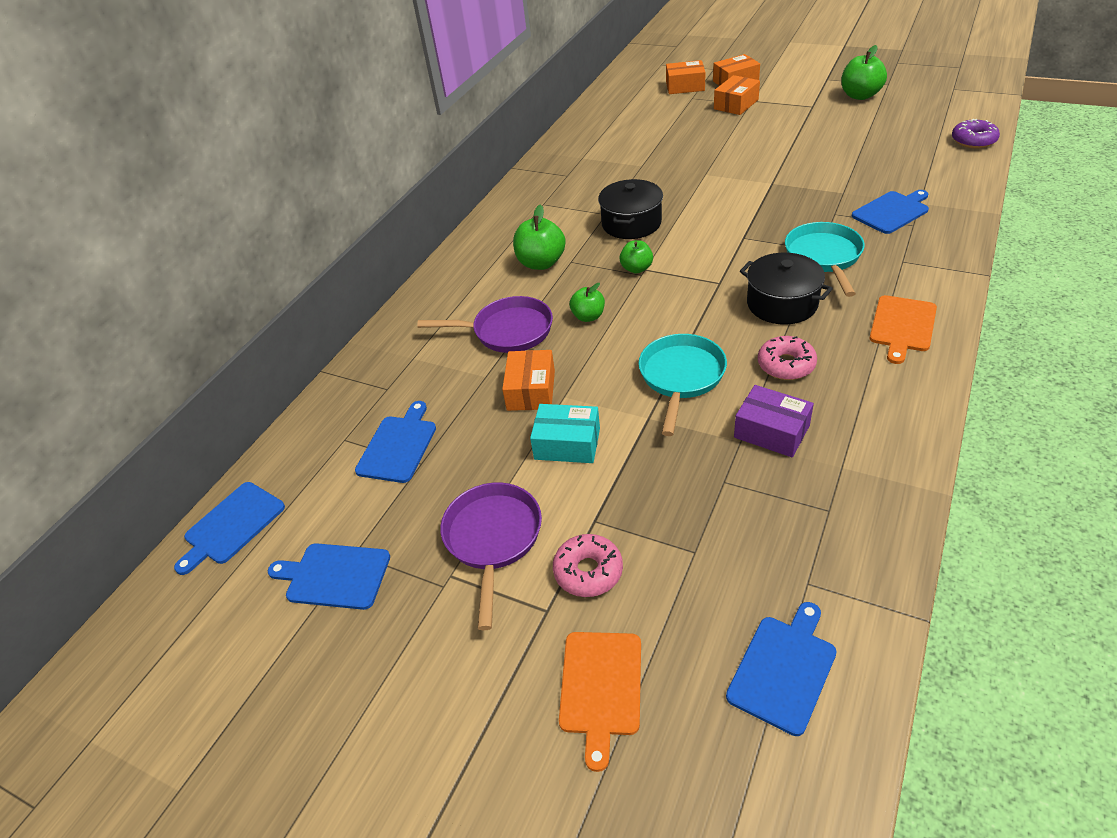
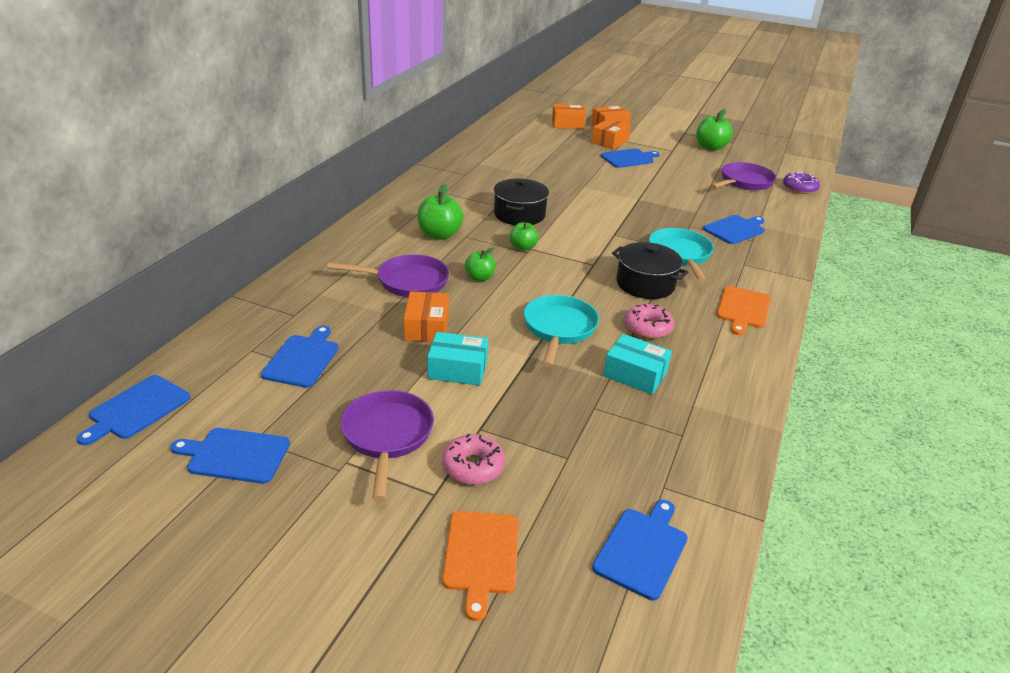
camera: 10 degrees left, 10 degrees down
purple box [734,385,814,457] -> turquoise box [603,334,672,394]
none -> blue cutting board [601,148,660,168]
none -> purple pan [711,162,776,190]

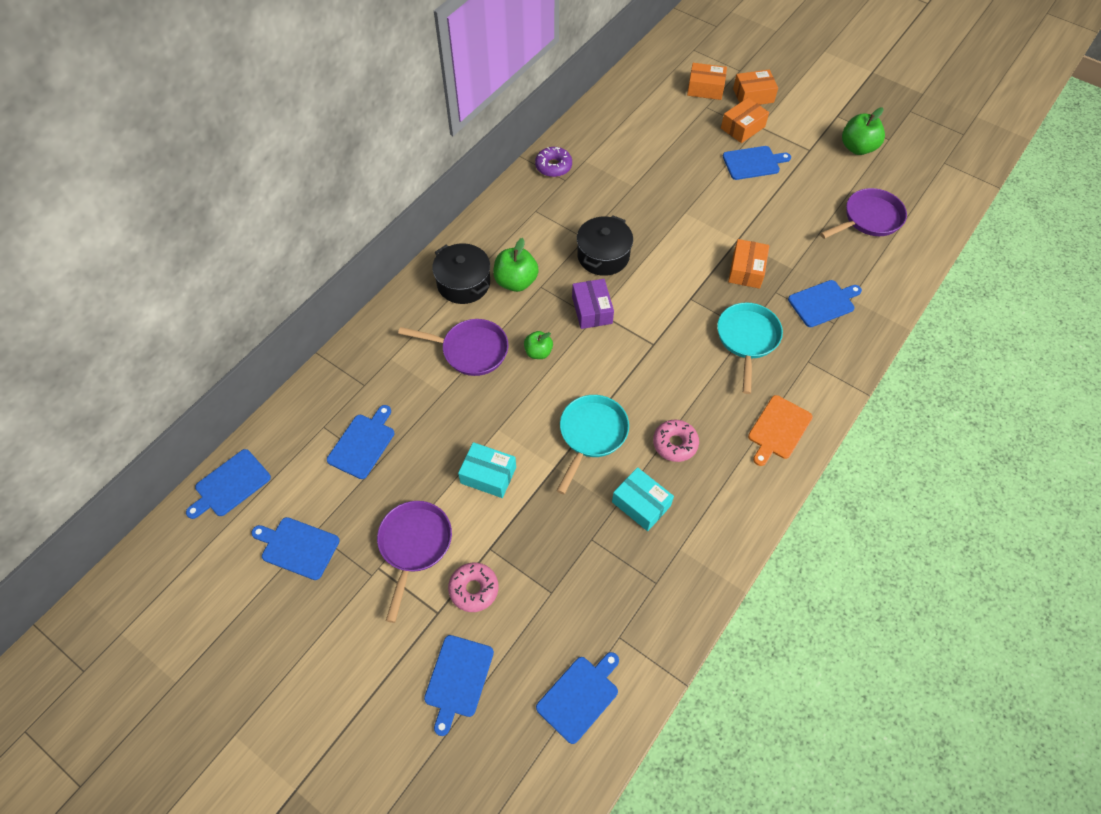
camera: 15 degrees right, 25 degrees up
orange box [404,291,449,342] -> orange box moved to [728,239,769,289]
orange cutting board [442,511,519,621] -> blue cutting board [424,635,494,736]
green apple [509,222,539,251] -> purple box [572,279,614,329]
black pot [612,242,688,299] -> black pot moved to [432,243,490,304]
purple donut [783,172,820,194] -> purple donut moved to [535,147,572,177]

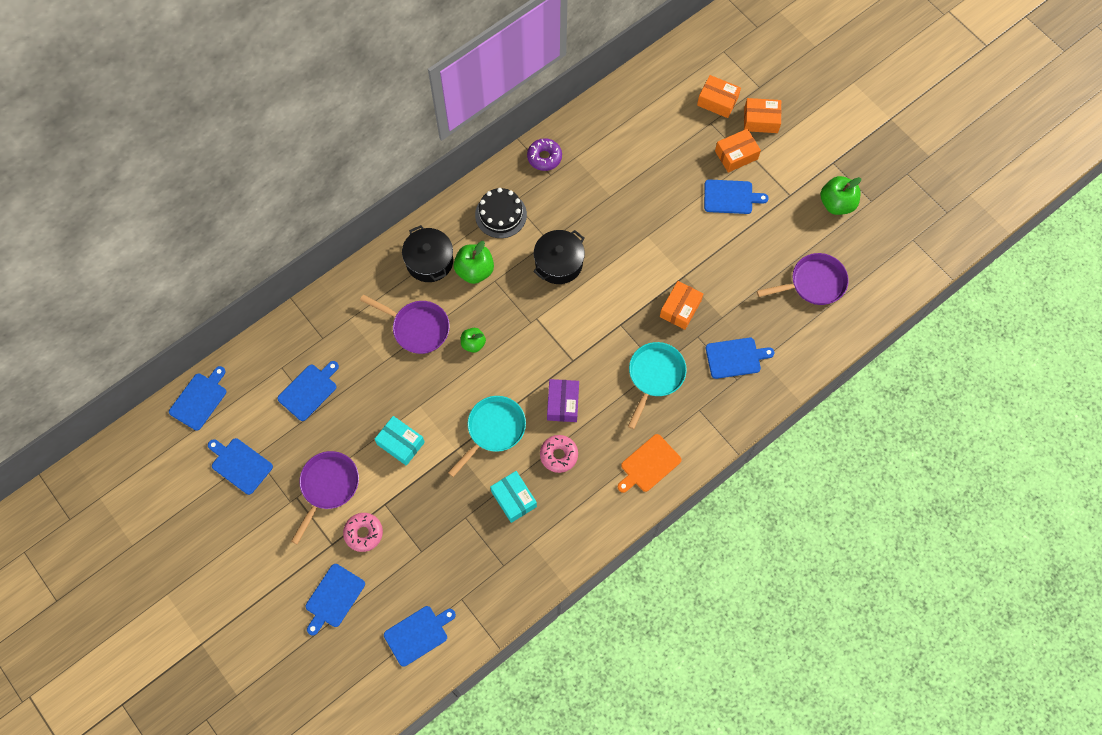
camera: 15 degrees right, 10 degrees up
blue cutting board [186,449,271,519] -> blue cutting board turned 150 degrees clockwise [169,366,226,431]
purple box [572,279,614,329] -> purple box moved to [547,379,579,422]
none -> black cake [475,188,527,238]

